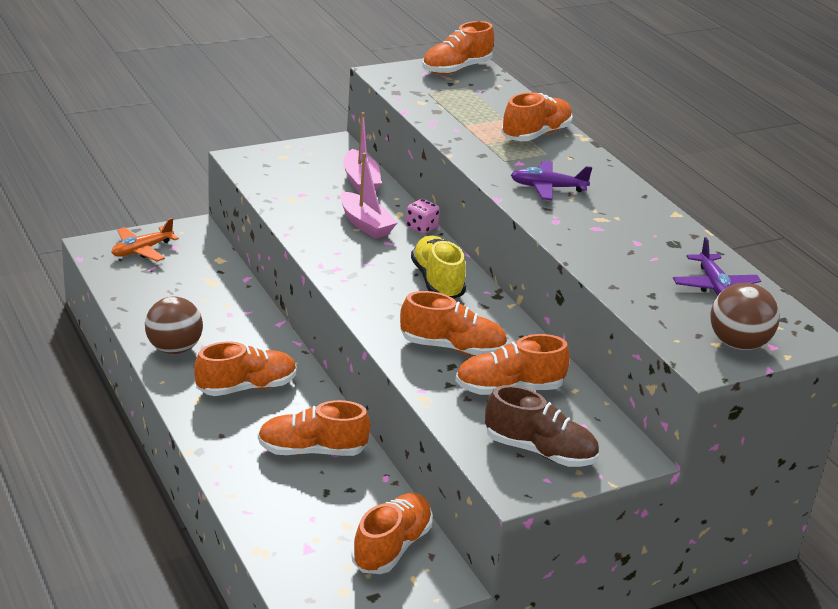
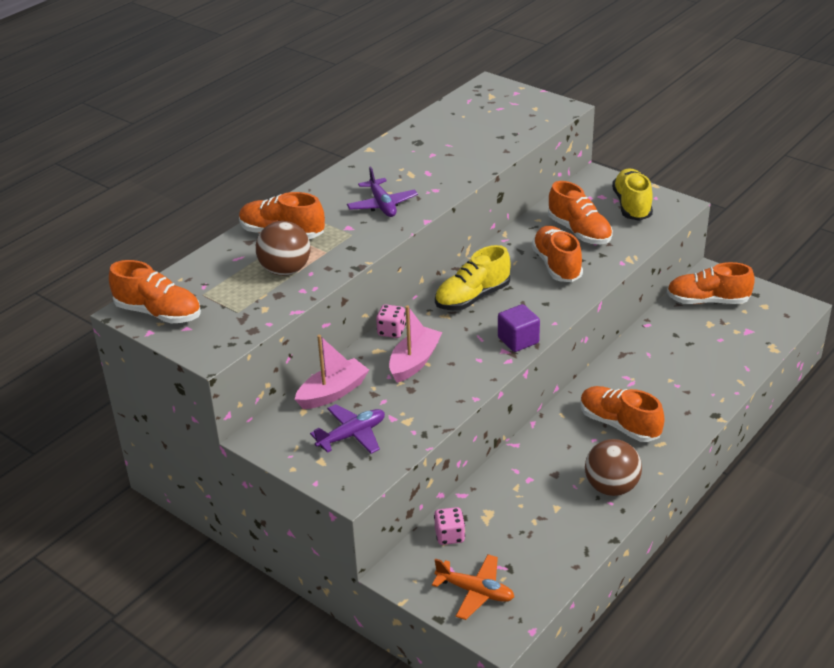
camera: 110 degrees left, 5 degrees up
orange shoe [258,400,370,456] -> none
brown shoe [485,385,599,467] -> yellow shoe [612,169,653,221]
purple plane [673,237,761,296] -> purple plane moved to [310,404,385,454]
brown ball [710,283,780,350] -> brown ball moved to [256,221,310,276]
none -> pink dice [434,507,465,545]
none -> purple cube [498,304,540,352]

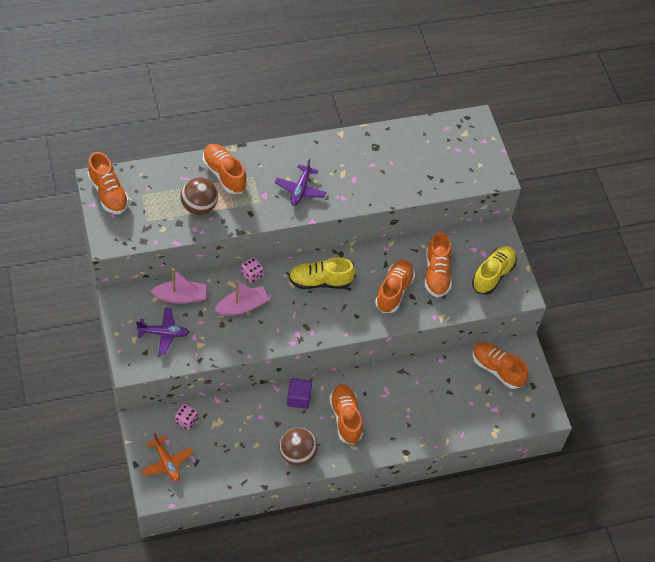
camera: 30 degrees right, 20 degrees up
purple cube [498,304,540,352] -> purple cube moved to [287,378,312,409]

